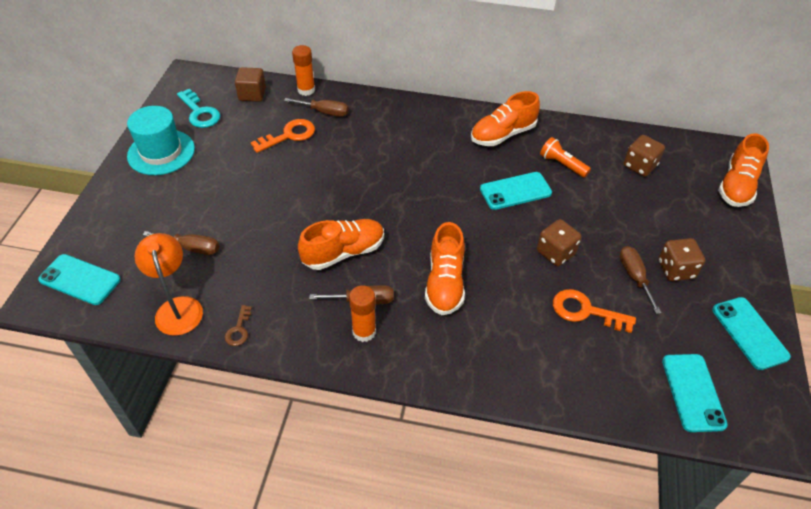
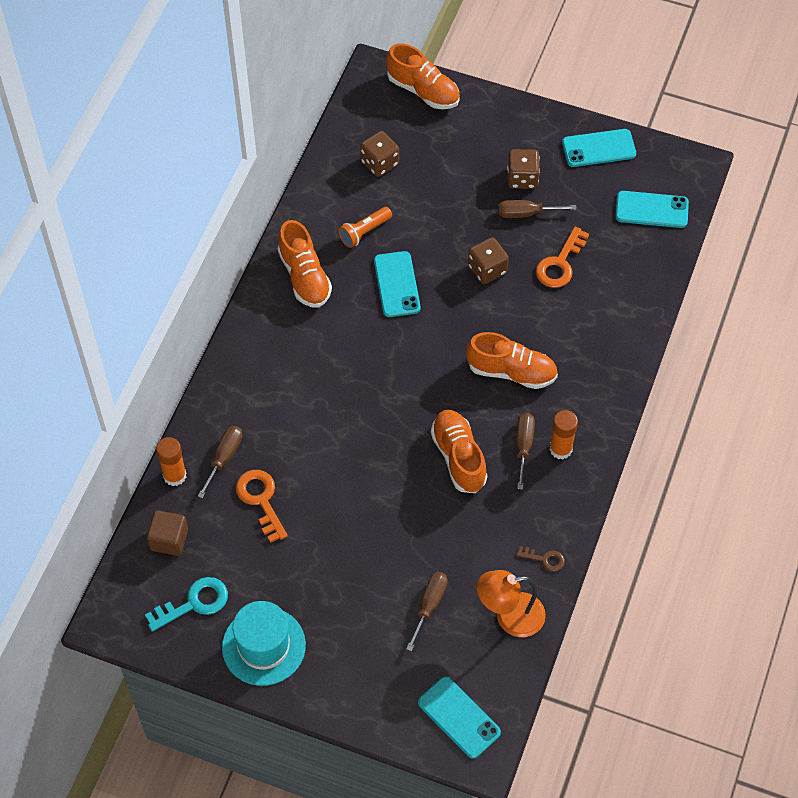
camera: 80 degrees left, 10 degrees up
turquoise phone [38,254,121,305] -> turquoise phone turned 75 degrees counterclockwise [418,676,501,759]

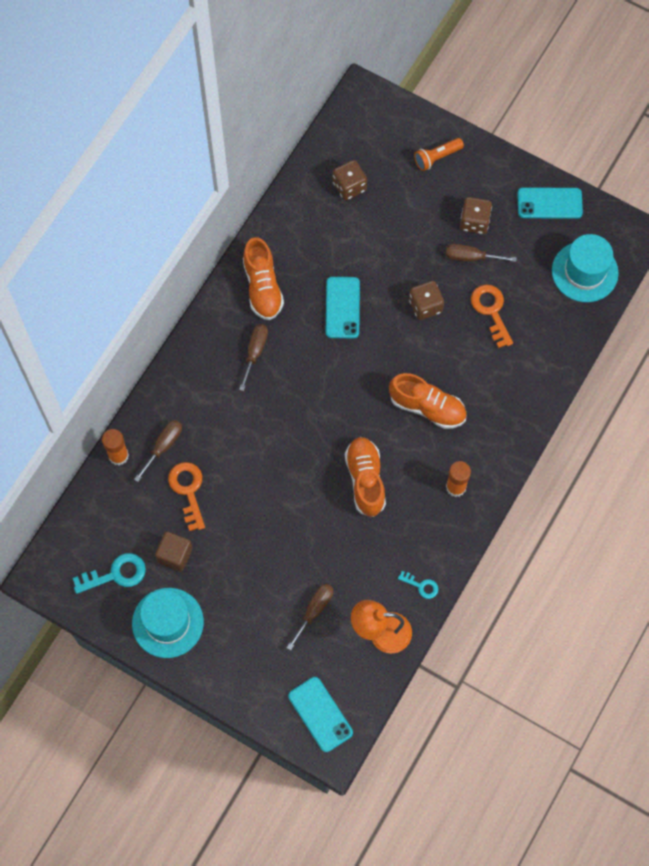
camera: 10 degrees right, 10 degrees up
brown cube [147,510,188,556] -> brown cube moved to [155,531,193,571]
orange flashlight [338,207,392,248] -> orange flashlight moved to [414,138,464,171]
orange shoe [386,44,460,109] -> none
brown screwdriver [516,413,535,490] -> brown screwdriver moved to [239,324,268,391]
brown key [516,546,565,572] -> turquoise key [398,571,438,599]
orange key [536,226,589,288] -> orange key turned 120 degrees clockwise [471,285,513,348]
turquoise phone [616,191,689,228] -> turquoise hat [552,234,619,302]

